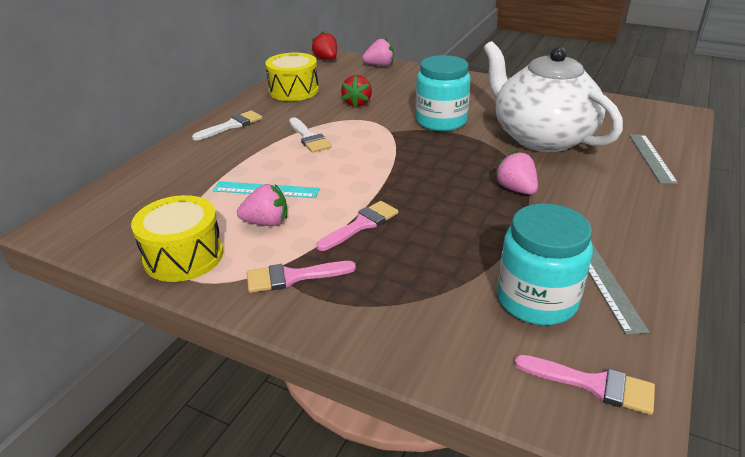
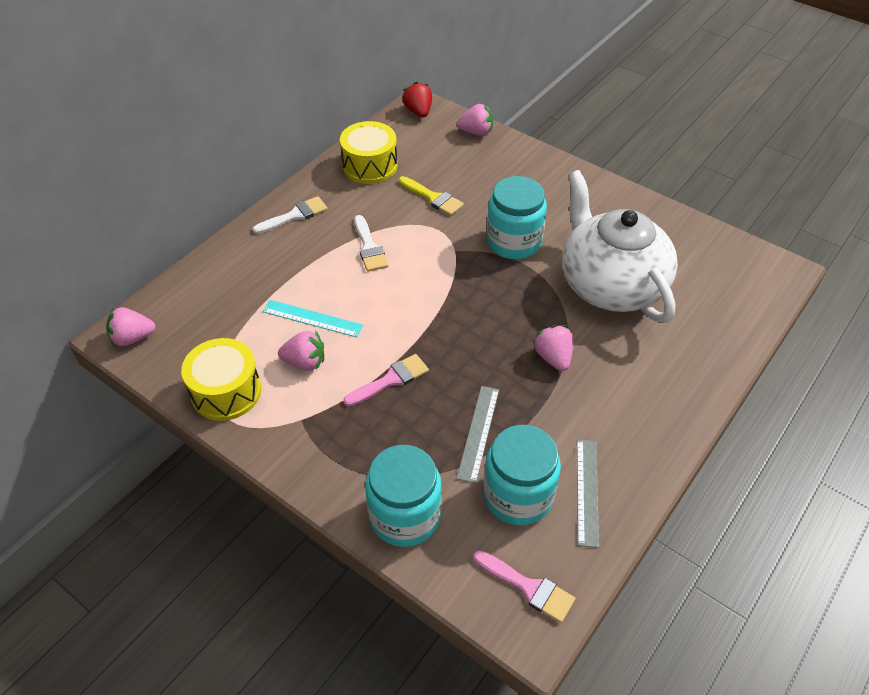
camera: 10 degrees right, 15 degrees up
pink brush [247,261,356,293] -> none
red strawberry [341,75,372,108] -> yellow brush [399,176,464,216]
grey ruler [629,135,678,184] -> grey ruler moved to [457,386,499,483]
none -> pink strawberry [106,307,156,346]
none -> turquoise jar [365,445,442,547]

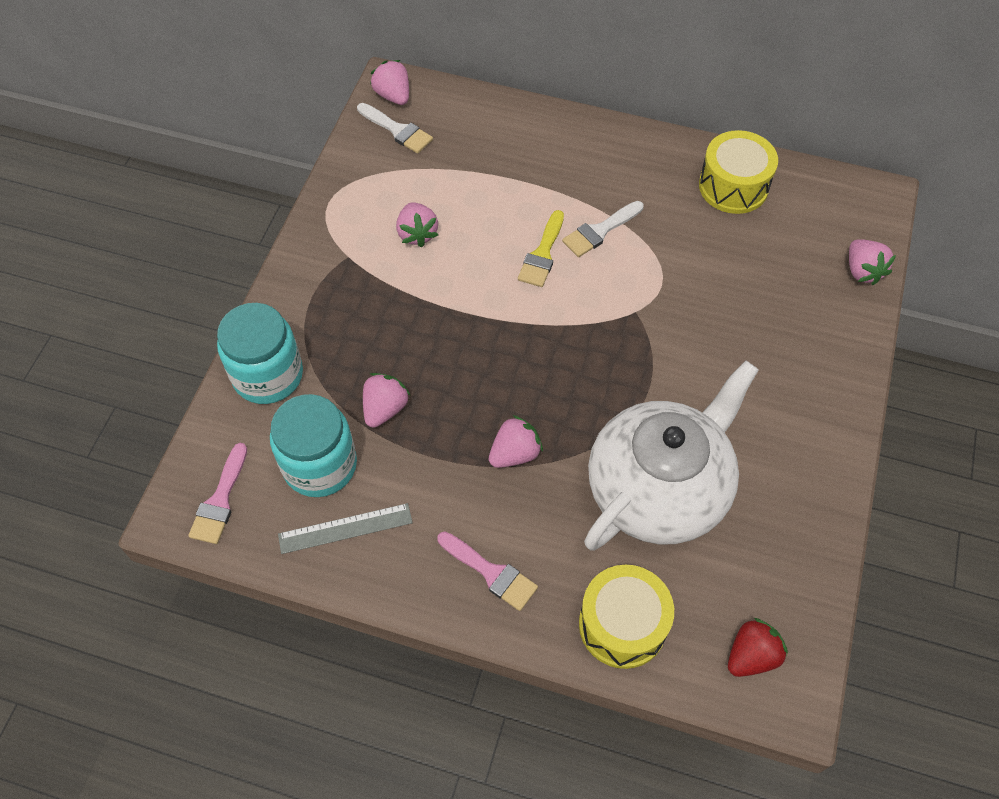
camera: 70 degrees right, 10 degrees up
yellow drum [181,338,261,421] -> yellow drum moved to [579,565,674,669]
white brush [252,196,328,234] -> white brush moved to [357,103,433,154]
turquoise ruler [262,300,363,337] -> none
pink brush [343,354,429,407] -> pink brush moved to [437,532,538,611]
yellow brush [399,176,464,216] -> yellow brush moved to [518,210,564,287]
red strawberry [402,82,432,117] -> red strawberry moved to [728,618,788,677]
grey ruler [457,386,499,483] -> pink strawberry [363,373,410,428]
turquoise jar [486,176,547,260] -> none

